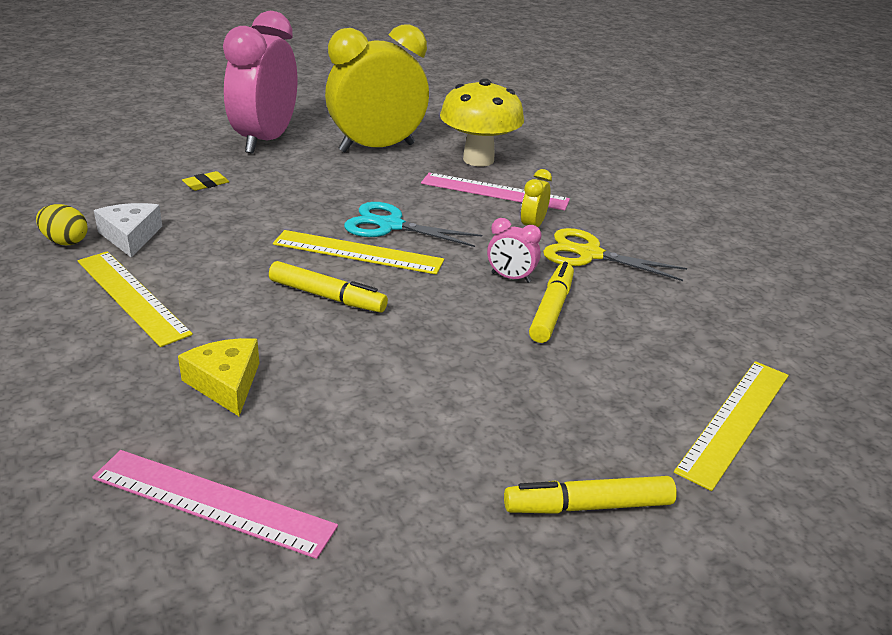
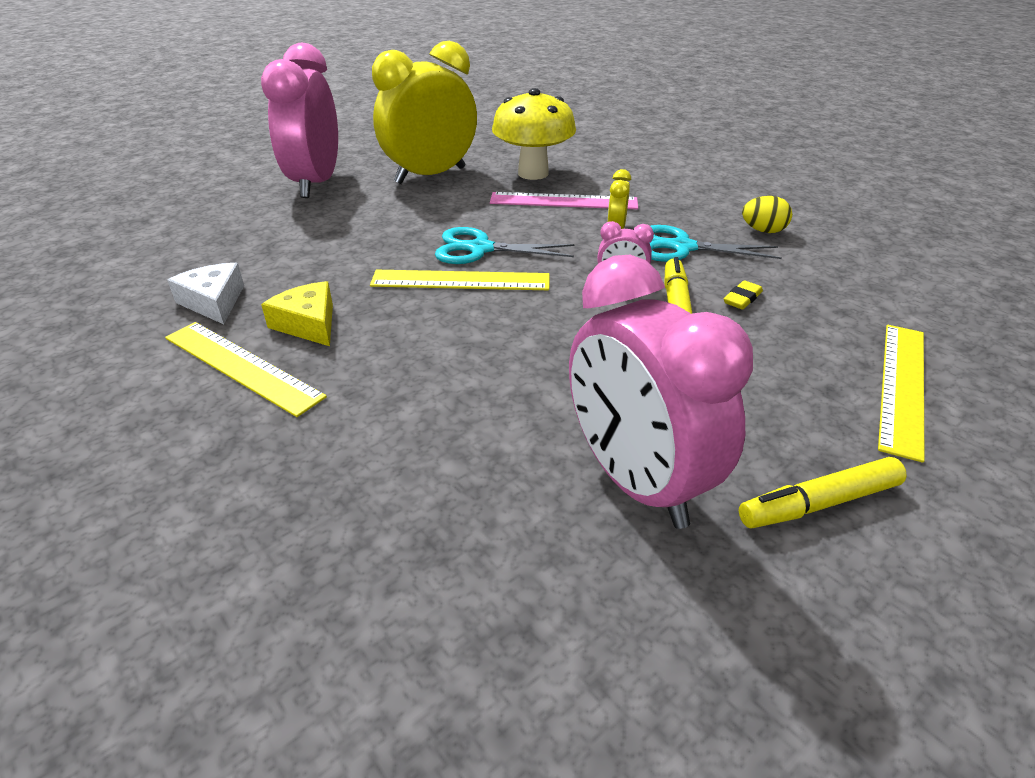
camera: 10 degrees left, 5 degrees up
yellow egg [36,204,88,245] -> yellow egg moved to [742,196,792,233]
pink ruler [92,450,338,559] -> none
yellow cheese [178,338,259,416] -> yellow cheese moved to [261,281,333,346]
yellow eraser [182,171,229,191] -> yellow eraser moved to [724,280,763,310]
yellow marker [269,261,388,313] -> none
yellow scissors [543,228,687,281] -> turquoise scissors [650,225,782,262]
none -> pink clock [569,255,753,529]

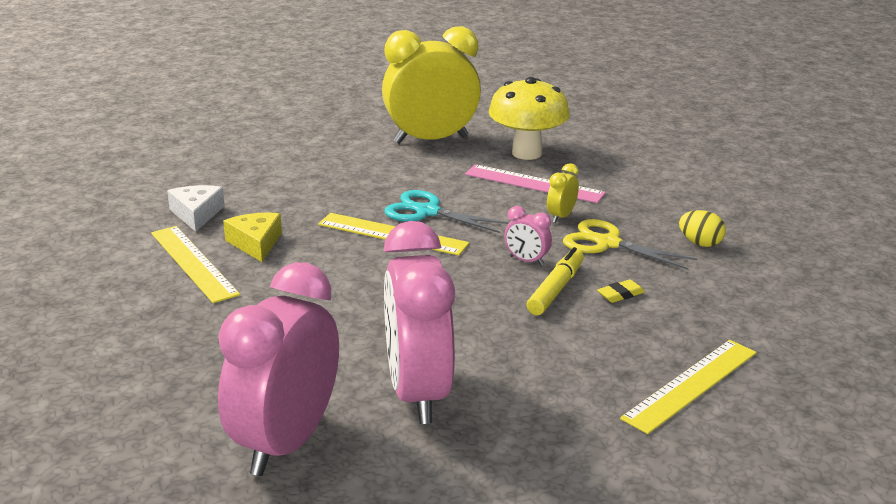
camera: 20 degrees right, 10 degrees down
pink clock [261,43,338,198] -> pink clock moved to [218,262,339,476]
turquoise scissors [650,225,782,262] -> yellow scissors [563,219,697,270]
yellow marker [739,457,907,528] -> none

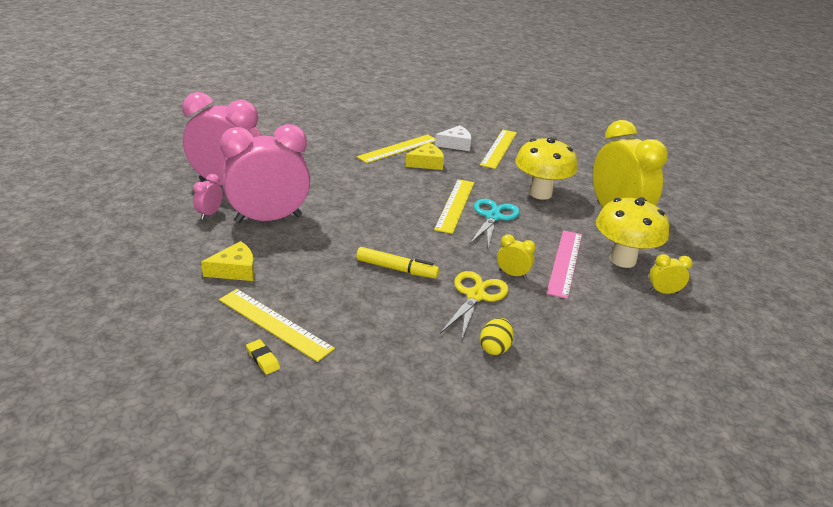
camera: 80 degrees right, 5 degrees up
pink clock [504,206,552,266] -> pink clock moved to [193,174,223,220]
yellow eraser [597,279,645,303] -> yellow eraser moved to [246,339,280,375]
none -> yellow cheese [201,241,254,281]
none -> yellow ruler [480,130,517,169]
none -> yellow mushroom [516,138,578,200]
none -> yellow clock [649,254,693,294]

